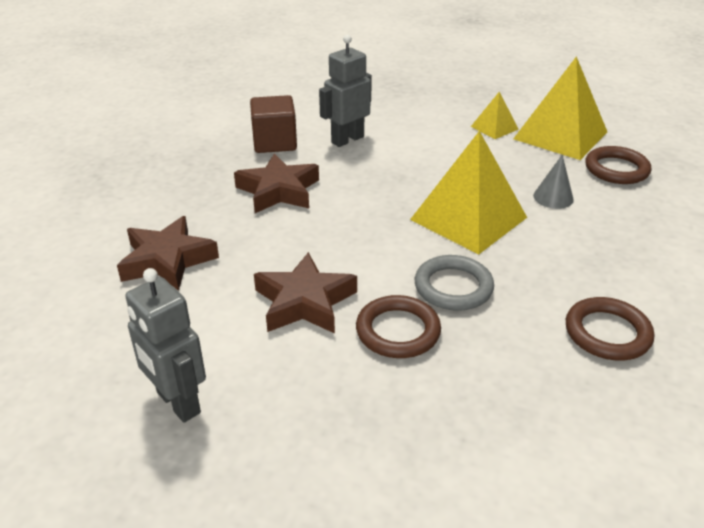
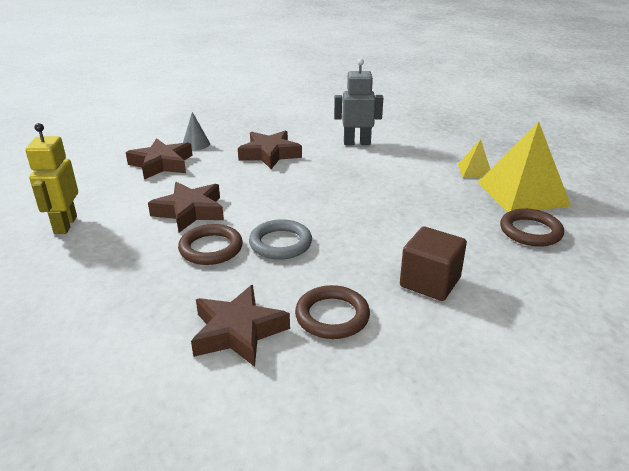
camera: 40 degrees right, 5 degrees down
grey robot [125,268,206,423] -> yellow robot [25,123,78,234]
brown cube [250,95,297,153] -> brown cube moved to [400,227,467,301]
yellow pyramid [410,131,527,254] -> none
grey cone [533,155,574,209] -> grey cone moved to [183,112,210,150]
none -> brown star [191,285,290,367]

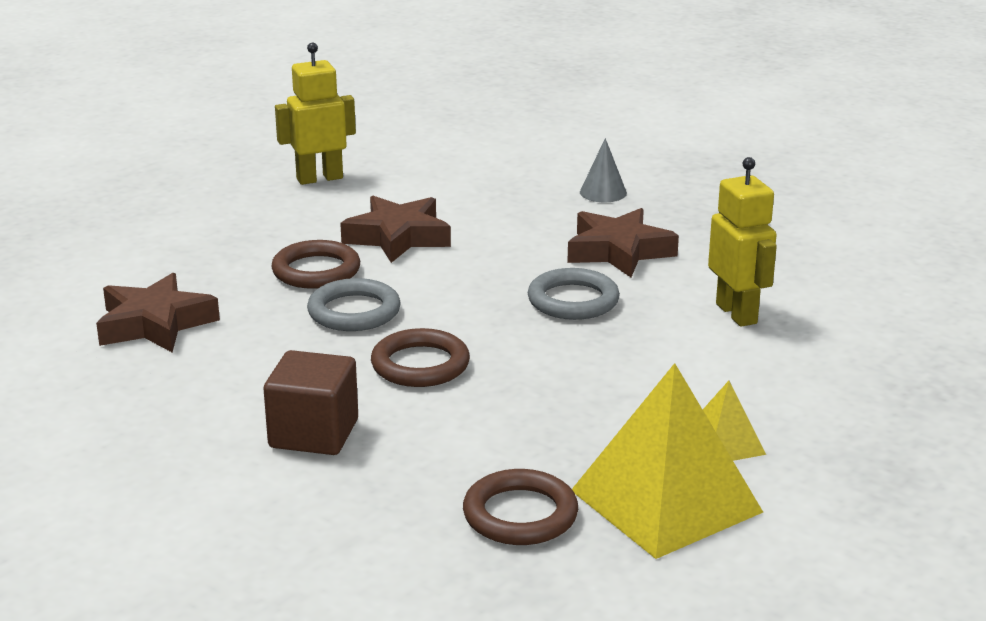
camera: 70 degrees right, 5 degrees down
brown star [126,138,193,180] -> none
brown ring [295,285,370,339] -> brown ring moved to [371,328,470,387]
grey robot [334,59,383,145] -> yellow robot [708,157,777,327]
none -> grey ring [528,268,620,320]

